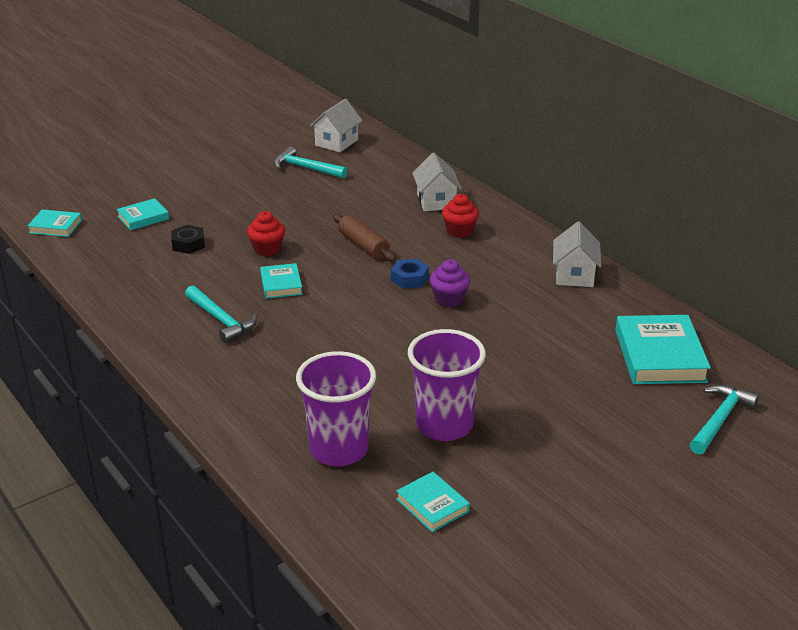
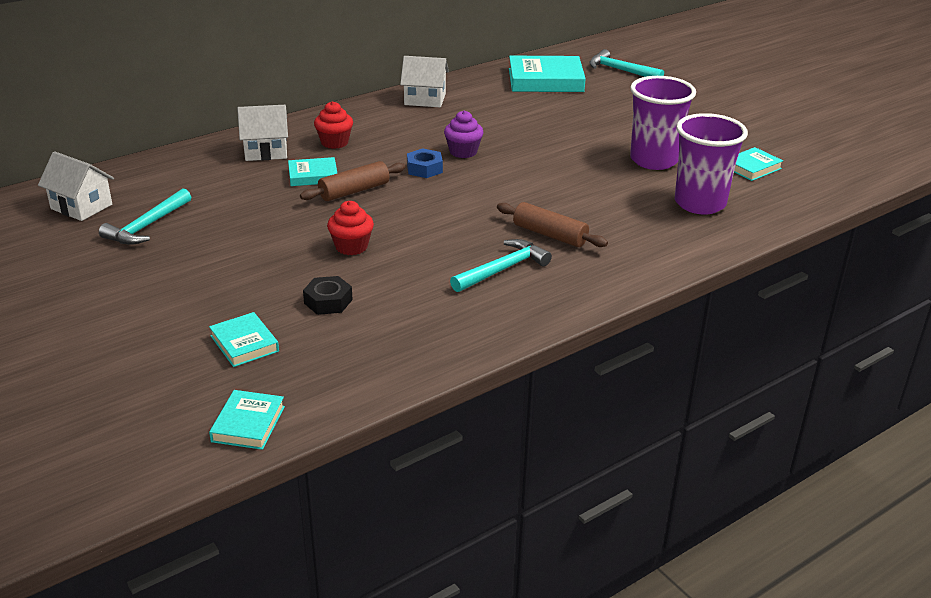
camera: 90 degrees left, 0 degrees up
turquoise book [260,263,303,299] -> turquoise book moved to [288,157,337,186]
none -> brown rolling pin [497,202,608,247]

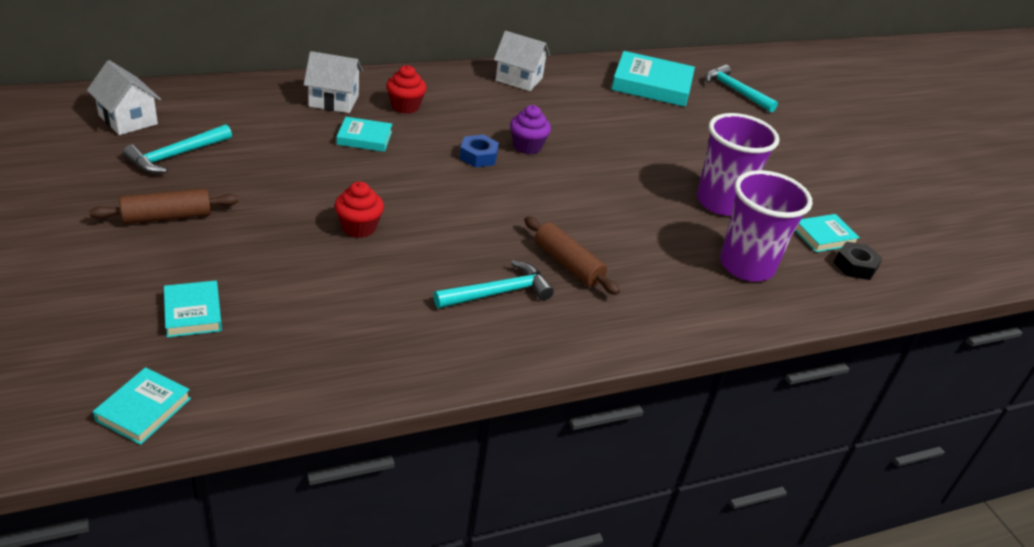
camera: 10 degrees right, 5 degrees up
brown rolling pin [300,161,405,201] -> brown rolling pin moved to [89,188,239,224]
black nut [303,276,353,315] -> black nut moved to [834,241,883,280]

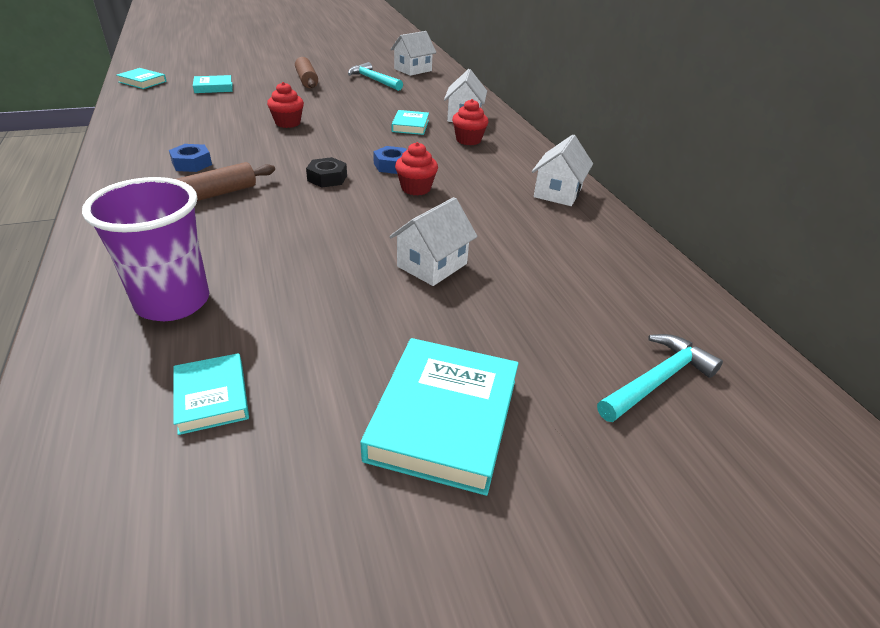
camera: 95 degrees right, 0 degrees up
turquoise hammer [433,260,554,308] -> blue nut [169,144,212,172]
purple cupcake [510,105,551,154] -> red cupcake [395,142,438,196]
turquoise book [611,51,695,107] -> turquoise book moved to [360,338,519,496]
purple cup [697,113,780,216] -> none
black nut [834,241,883,280] -> black nut moved to [306,157,347,188]
none -> white house [389,197,478,286]

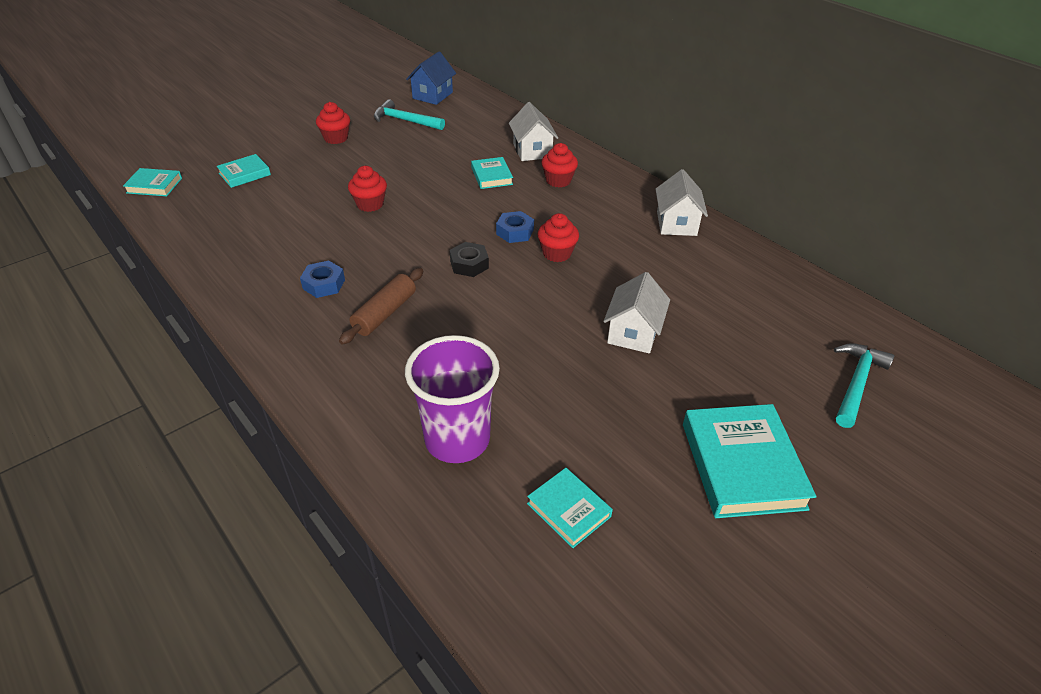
camera: 20 degrees left, 5 degrees up
brown rolling pin [295,57,318,88] -> red cupcake [316,102,350,144]
white house [390,31,436,76] -> blue house [406,52,456,105]

